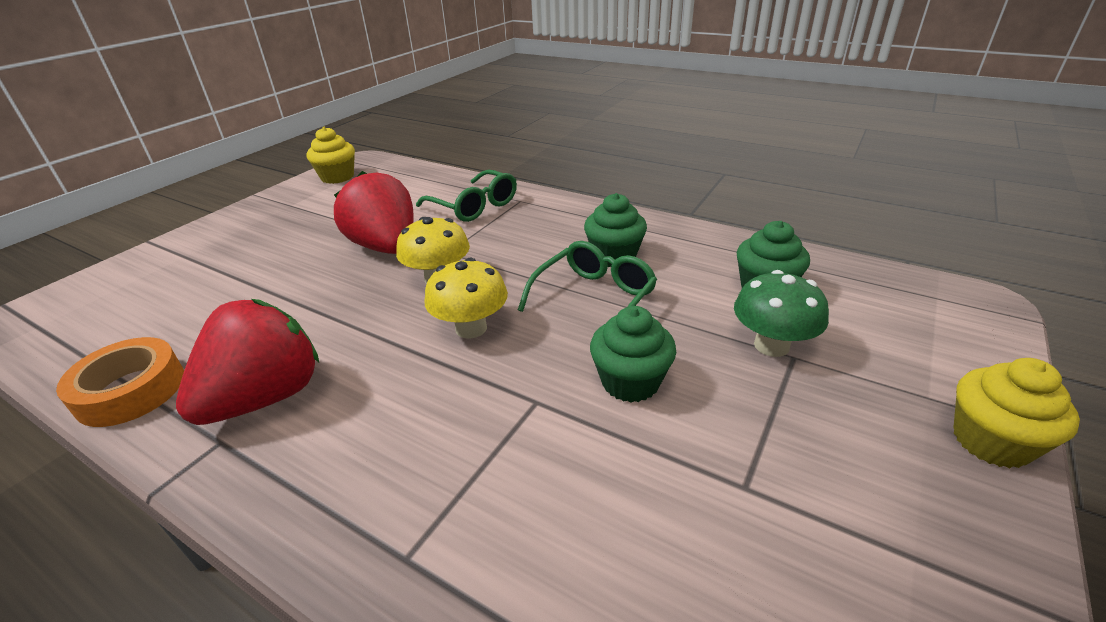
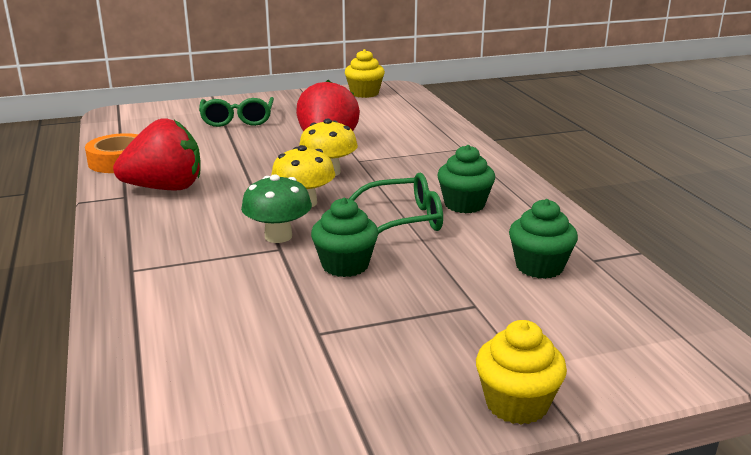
camera: 40 degrees right, 10 degrees down
green glasses [416,170,517,222] -> green glasses moved to [199,97,274,127]
green mushroom [734,270,829,357] -> green mushroom moved to [241,174,312,243]

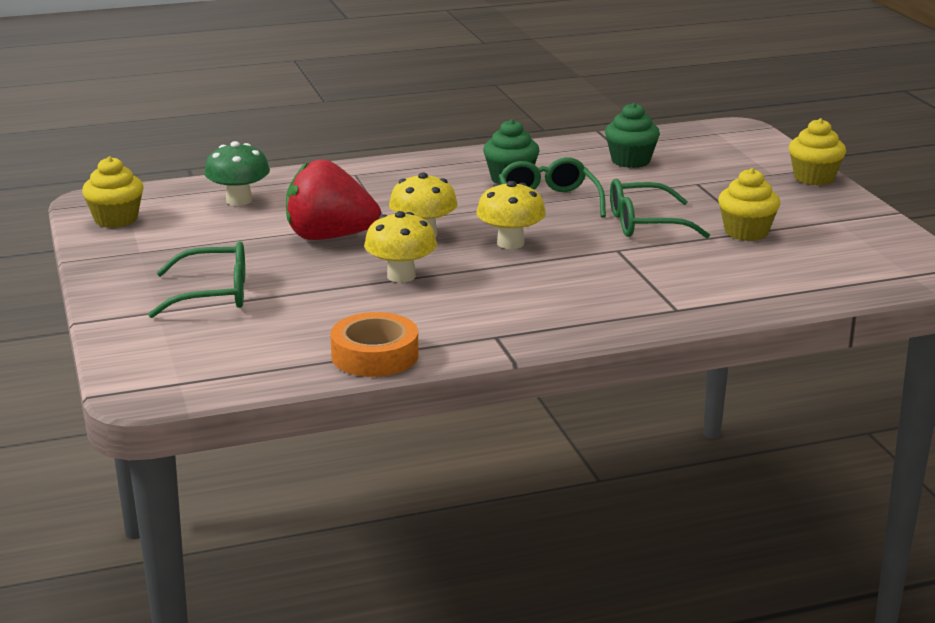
camera: 90 degrees left, 0 degrees up
red strawberry [113,118,201,191] -> none
green mushroom [241,174,312,243] -> green mushroom moved to [204,141,270,206]
green cupcake [311,198,379,277] -> green glasses [610,179,710,238]
none -> yellow mushroom [364,211,437,283]
none -> yellow cupcake [718,168,780,241]

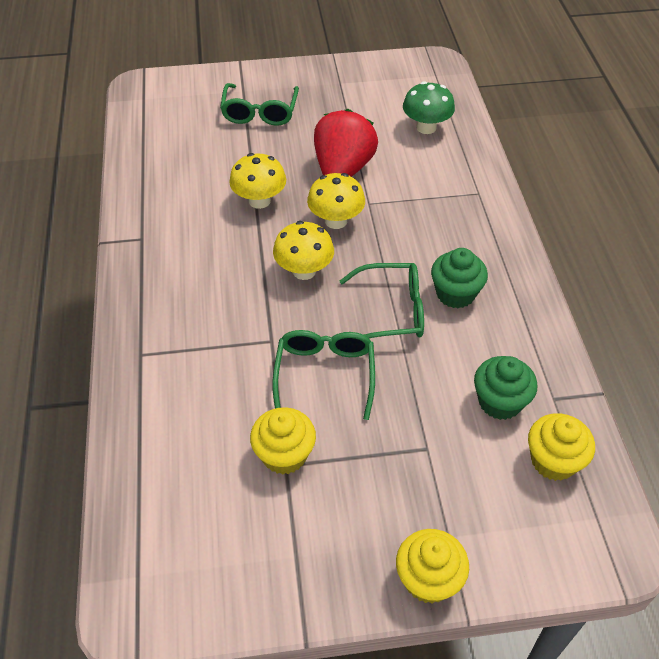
camera: 100 degrees right, 25 degrees up
yellow cupcake [82,156,143,228] -> yellow cupcake moved to [528,413,595,481]
orange tape [330,312,418,377] -> none

